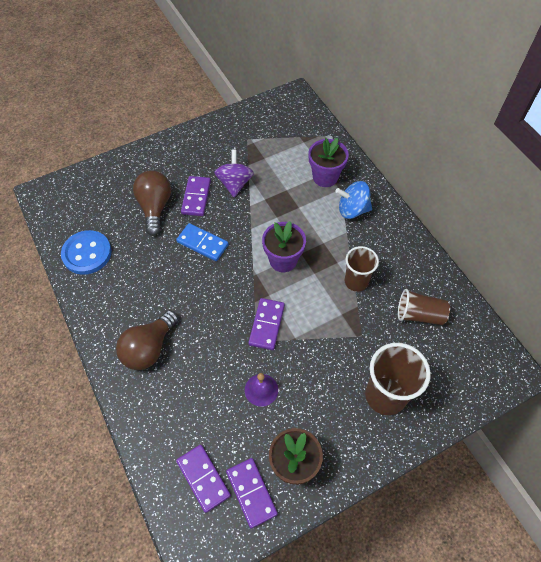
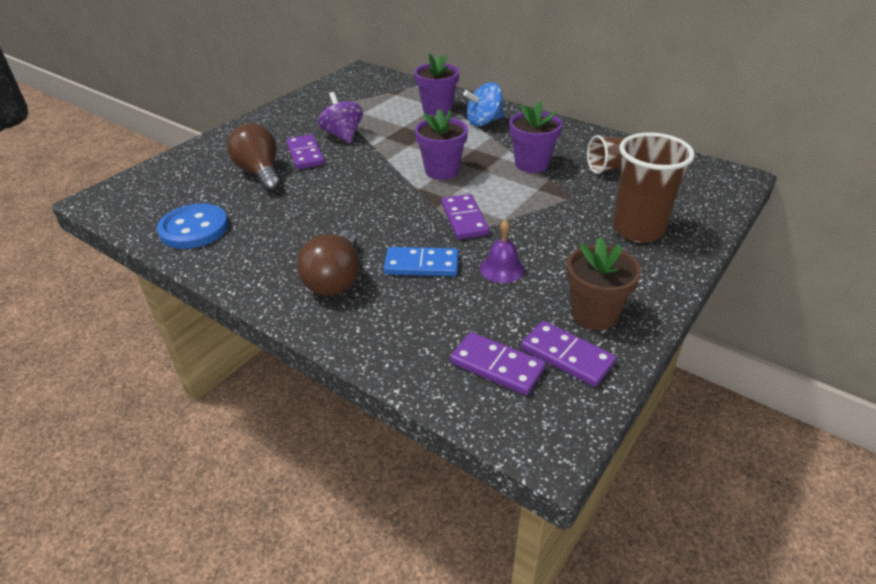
camera: 25 degrees left, 20 degrees down
blue domino [176,223,229,261] -> blue domino moved to [384,247,459,276]
brown cup [345,246,379,292] -> purple flower pot [509,101,562,173]

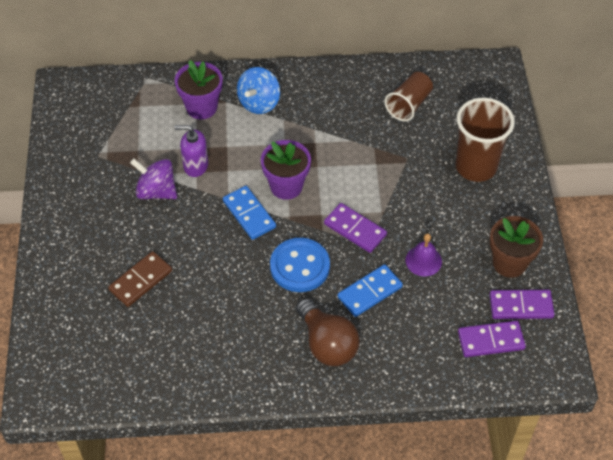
camera: 40 degrees left, 15 degrees up
blue button [157,203,228,249] -> blue button moved to [270,238,330,292]
brown light bulb [227,123,281,192] -> brown domino [108,251,172,307]
purple domino [286,134,325,169] -> none
purple flower pot [509,101,562,173] -> none
none -> purple soap dispenser [175,125,208,177]
none -> blue domino [223,186,276,240]

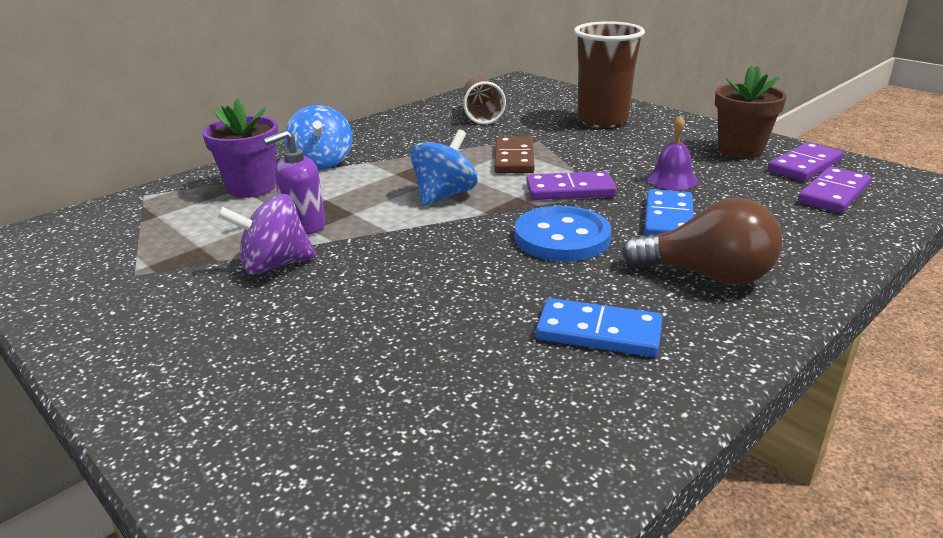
camera: 40 degrees left, 25 degrees down
brown domino [108,251,172,307] -> brown domino moved to [494,137,534,173]
blue domino [223,186,276,240] -> blue domino moved to [536,298,662,357]
purple flower pot [261,140,311,200] -> blue spinning top [410,130,478,206]

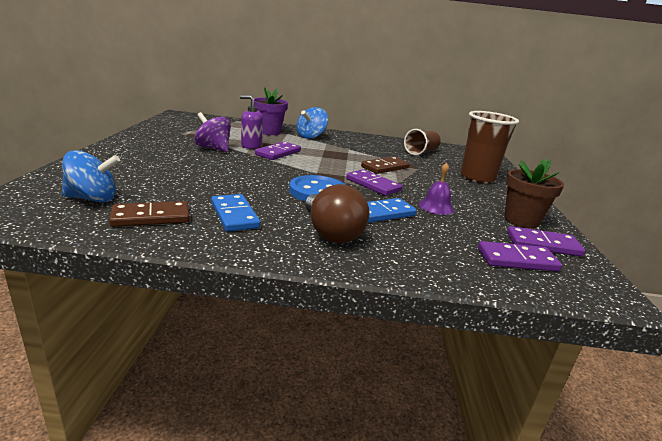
camera: 45 degrees right, 5 degrees down
blue spinning top [410,130,478,206] -> blue spinning top moved to [62,150,120,202]
none -> brown domino [109,201,190,227]
none -> purple domino [255,141,301,160]

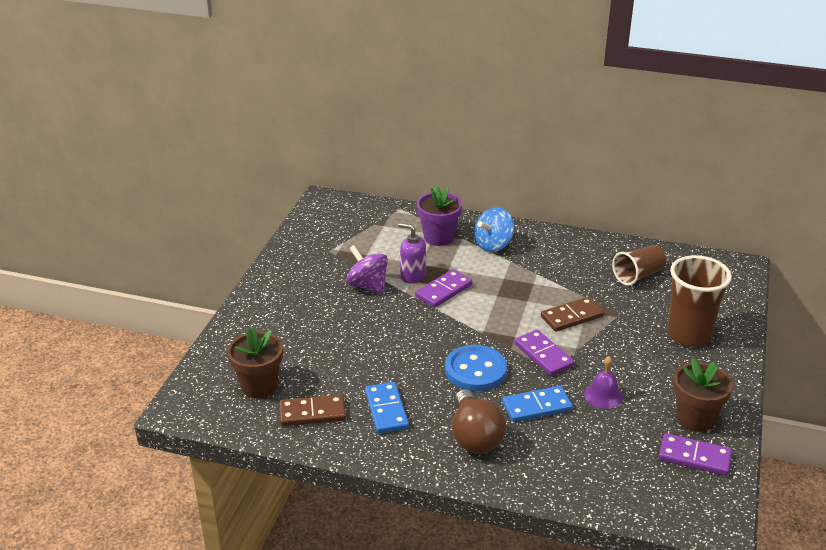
camera: 15 degrees right, 10 degrees up
blue spinning top [62,150,120,202] -> brown flower pot [227,327,283,398]
purple domino [478,241,562,272] -> none

